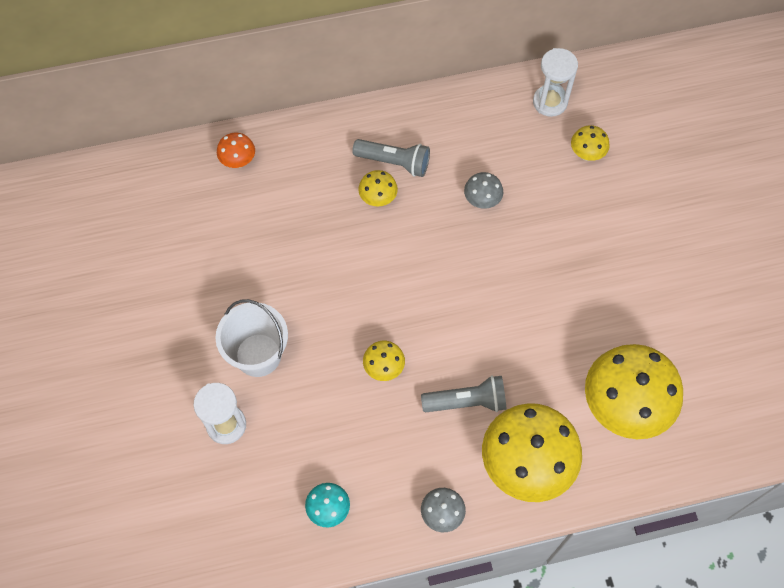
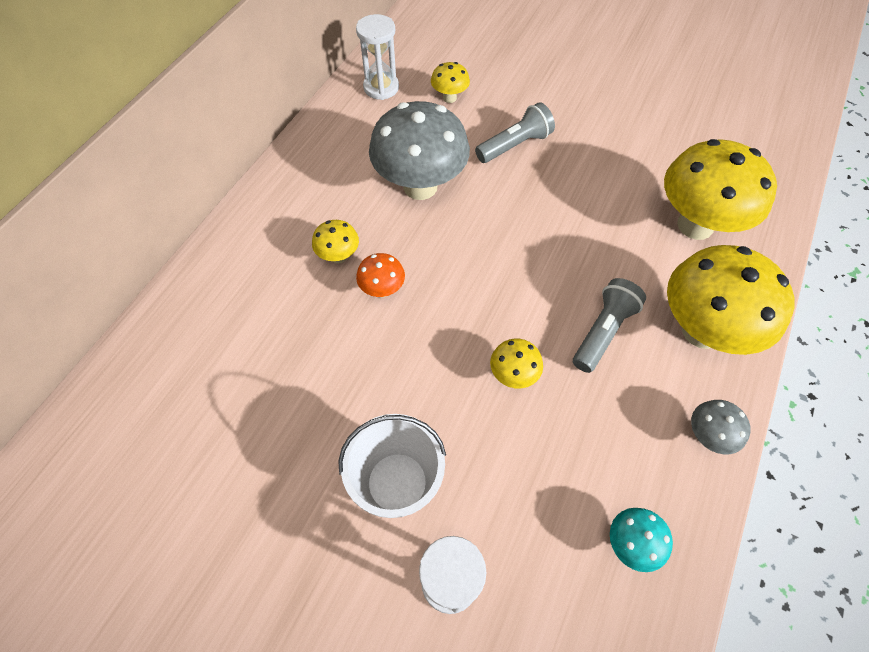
camera: 50 degrees left, 5 degrees down
orange mushroom [217,133,255,168] -> orange mushroom moved to [356,253,405,297]
grey flashlight [352,139,430,177] -> grey flashlight moved to [475,102,555,163]
grey mushroom [464,172,503,209] -> grey mushroom [369,101,470,200], size x2.22

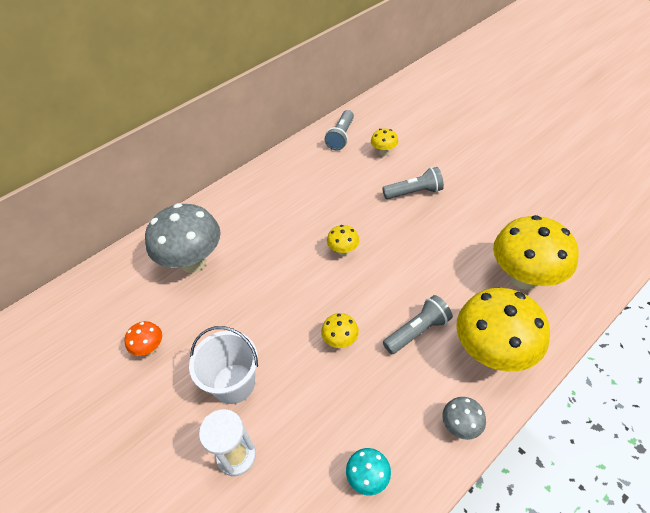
camera: 25 degrees right, 10 degrees down
yellow mushroom [312,220,359,263] -> yellow mushroom moved to [327,225,359,256]
white hourglass [356,14,399,100] -> grey flashlight [325,110,354,150]
orange mushroom [356,253,405,297] -> orange mushroom moved to [124,321,162,356]
grey mushroom [369,101,470,200] -> grey mushroom moved to [145,203,221,273]

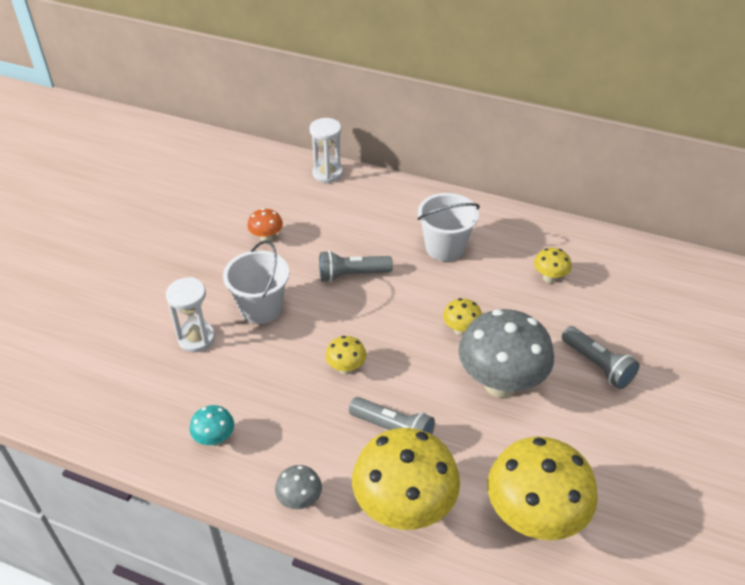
camera: 60 degrees right, 5 degrees down
grey mushroom [145,203,221,273] -> grey mushroom moved to [458,309,554,398]
grey flashlight [325,110,354,150] -> grey flashlight moved to [319,250,393,282]
yellow mushroom [371,128,398,156] -> yellow mushroom moved to [534,248,571,283]
none -> white hourglass [310,118,343,183]
none -> white bucket [418,193,480,261]

